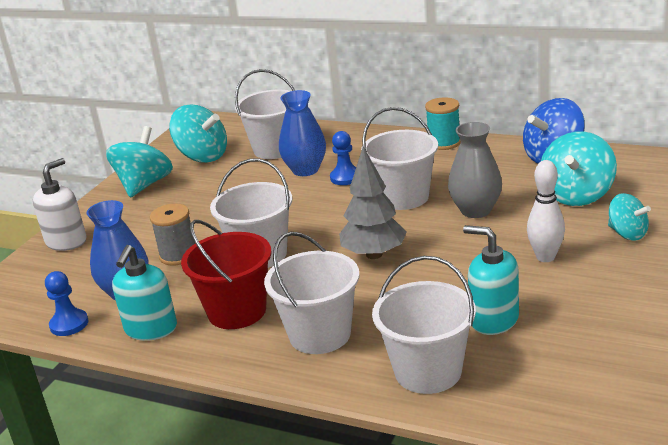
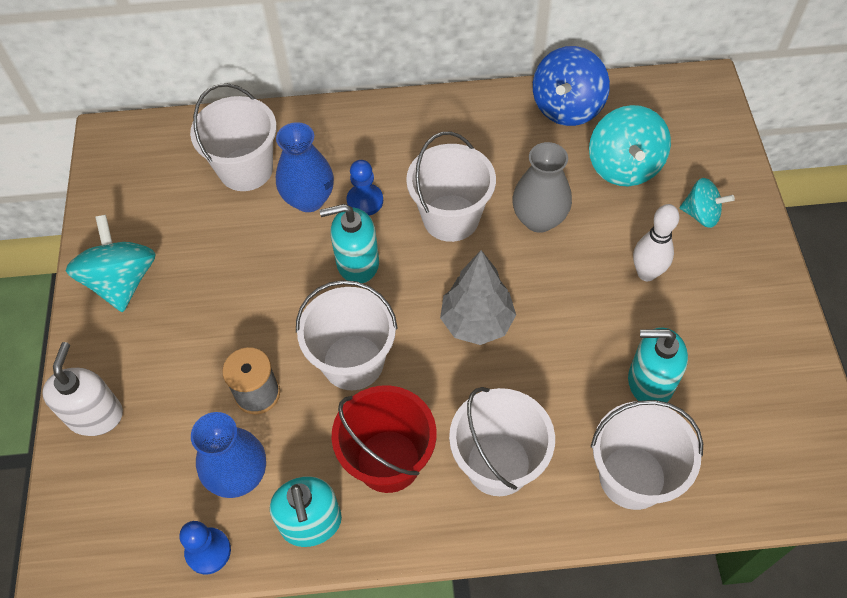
camera: 30 degrees left, 30 degrees up
turquoise spinning top [169,105,227,163] -> none
turquoise spool [425,97,461,150] -> none
none -> turquoise soap dispenser [320,204,379,284]

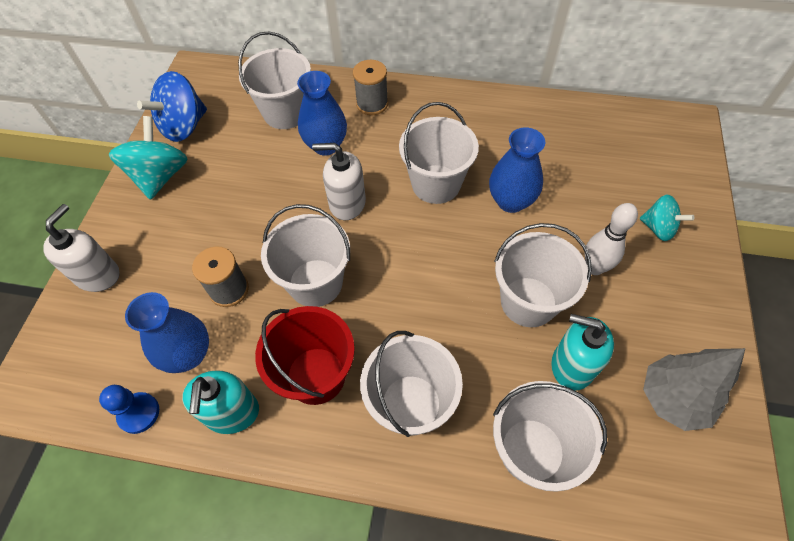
camera: 15 degrees right, 0 degrees up
turquoise soap dispenser [320,204,379,284] -> white soap dispenser [312,143,366,220]
blue pawn [346,160,383,216] -> none
grey tree [440,250,516,345] -> grey tree moved to [643,348,745,431]
grey vase [512,142,572,233] -> blue vase [489,127,545,213]
blue spinning top [533,46,610,126] -> blue spinning top moved to [137,71,207,142]
turquoise spinning top [589,105,671,186] -> none
none -> grey spool [353,60,388,115]
none -> white bucket [494,223,592,327]

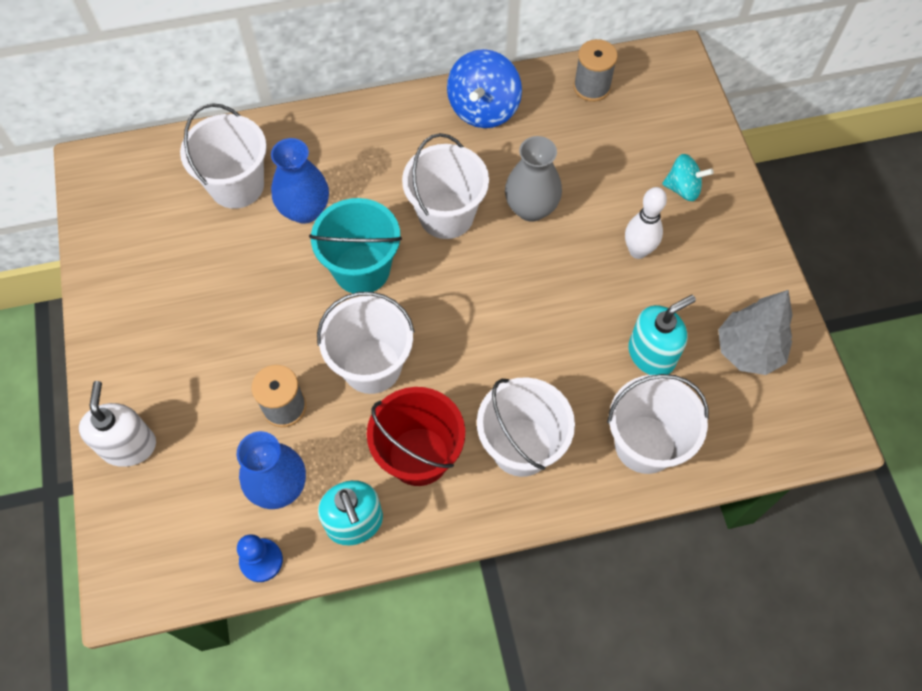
camera: 25 degrees left, 5 degrees up
turquoise spinning top [109,116,188,200] -> none
blue spinning top [137,71,207,142] -> blue spinning top moved to [447,49,522,128]
white soap dispenser [312,143,366,220] -> turquoise bucket [309,198,402,293]
grey spool [353,60,388,115] -> grey spool moved to [574,39,618,102]
blue vase [489,127,545,213] -> grey vase [505,136,562,222]
white bucket [494,223,592,327] -> none
turquoise soap dispenser [551,314,614,391] -> turquoise soap dispenser turned 150 degrees clockwise [628,295,696,375]

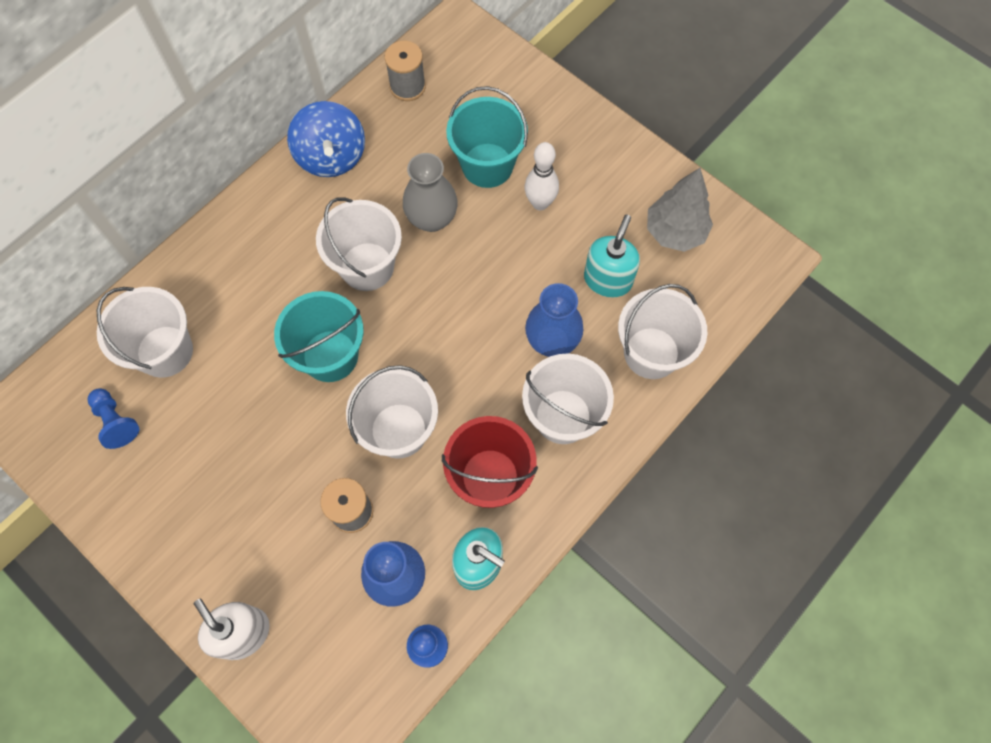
camera: 35 degrees left, 5 degrees up
blue vase [271,138,329,224] -> blue vase moved to [525,283,584,357]
turquoise spinning top [662,154,714,201] -> none
none -> blue pawn [88,388,139,449]
none -> turquoise bucket [446,86,528,188]

